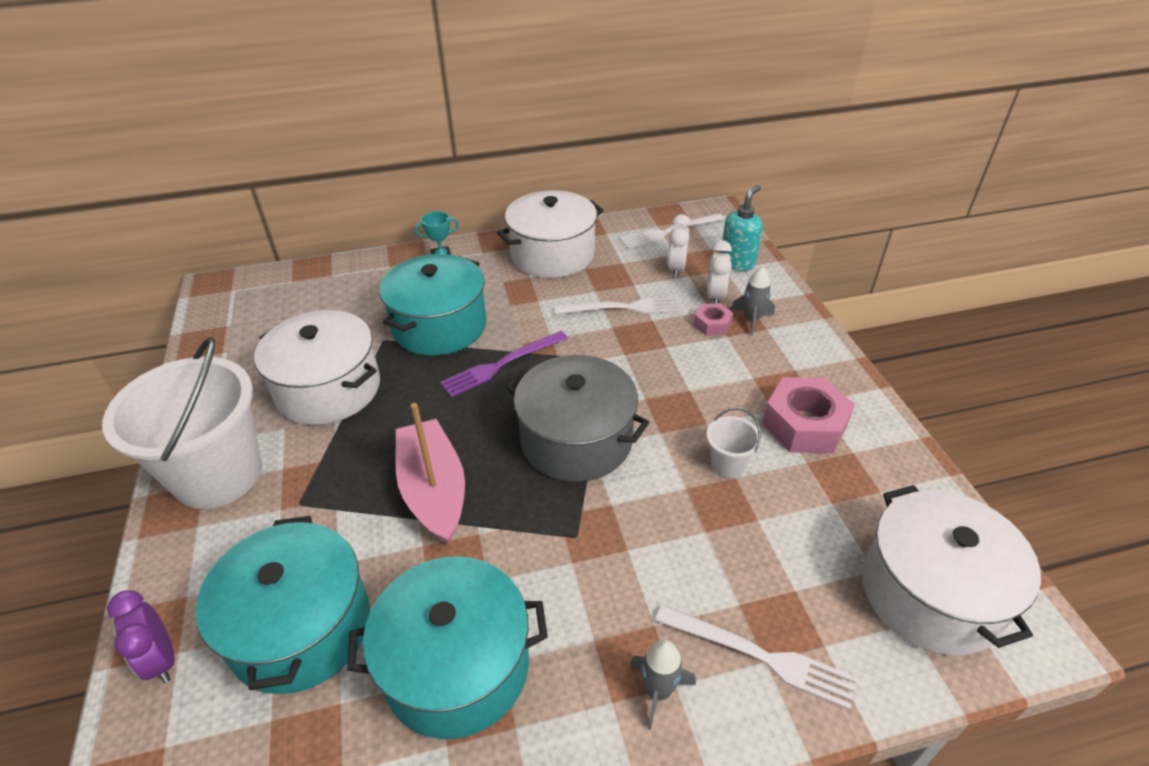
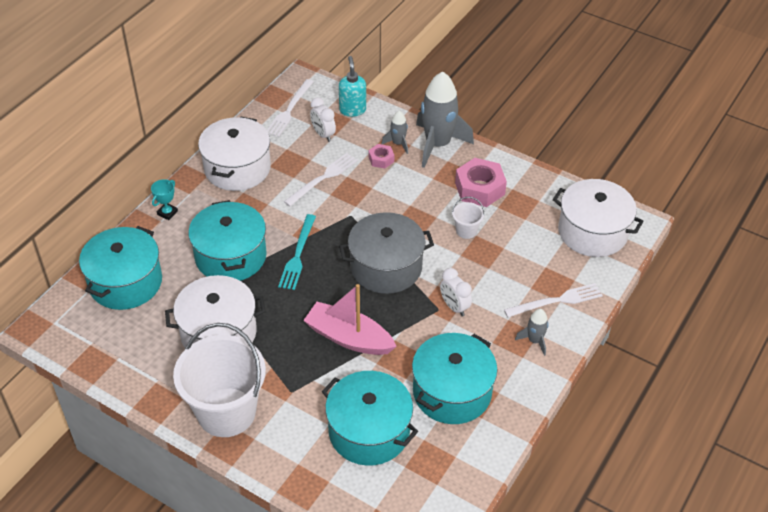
camera: 45 degrees left, 5 degrees up
purple clock [107,590,175,683] -> none
purple fork [440,331,568,397] -> turquoise fork [278,214,316,290]
white clock [707,240,732,303] -> white clock moved to [440,268,472,317]
none -> turquoise pot [79,226,162,310]
none -> grey rocket [416,71,474,168]

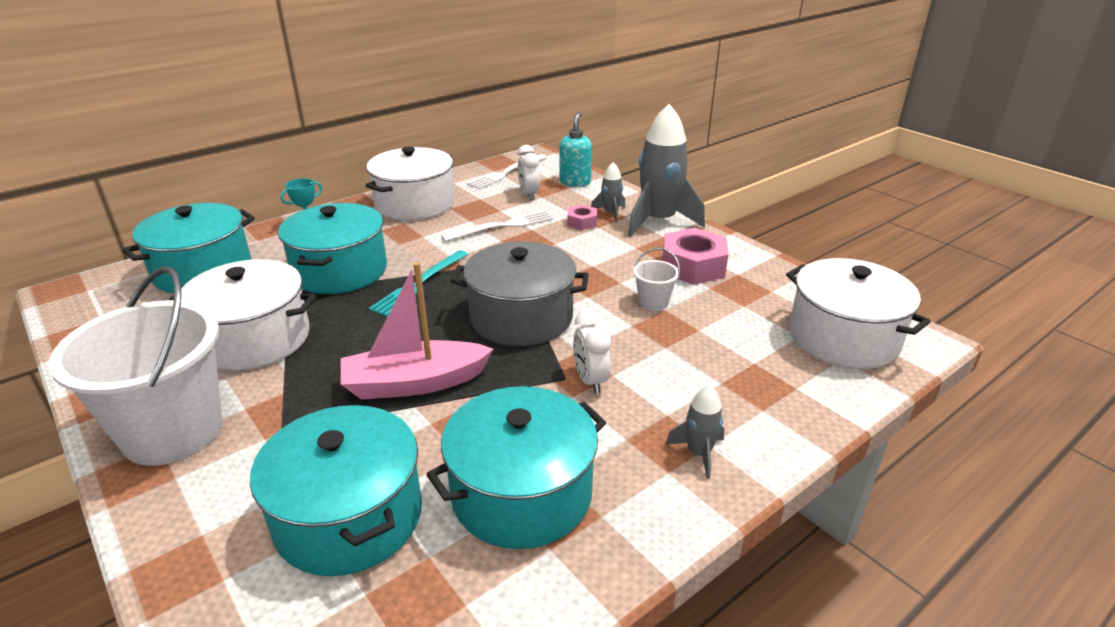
camera: 20 degrees right, 15 degrees down
pink boat [303,284,397,355] -> pink boat turned 60 degrees counterclockwise [341,262,493,400]
white fork [504,283,603,317] -> none

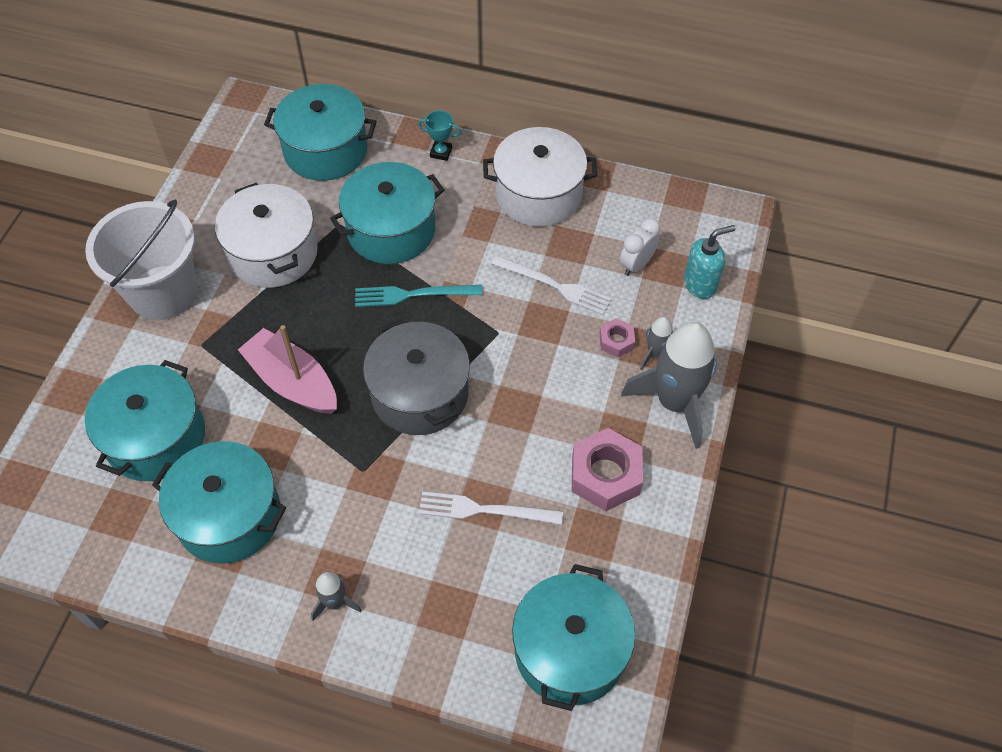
camera: 55 degrees right, 25 degrees up
white fork [468,154,547,189] -> white fork moved to [419,492,563,525]
white clock [573,310,611,394] -> none
white bucket [633,248,680,311] -> none
white pot [786,258,931,369] -> turquoise pot [512,564,635,711]

